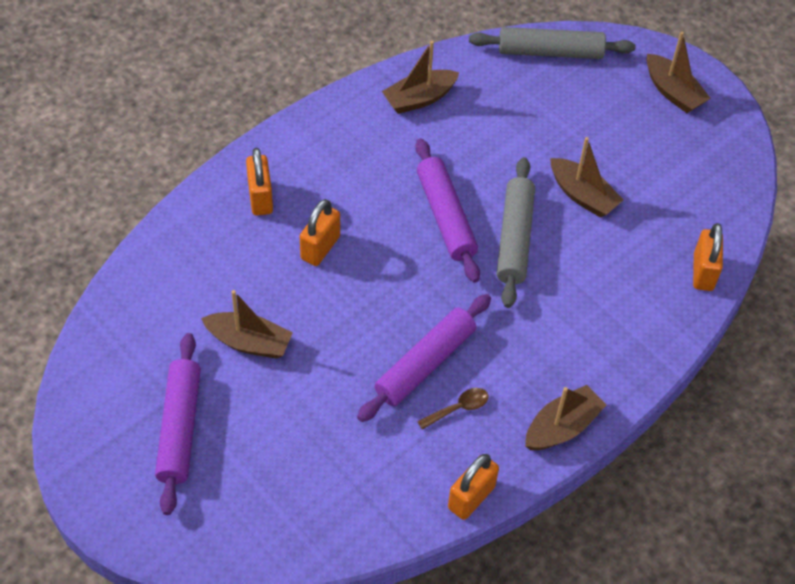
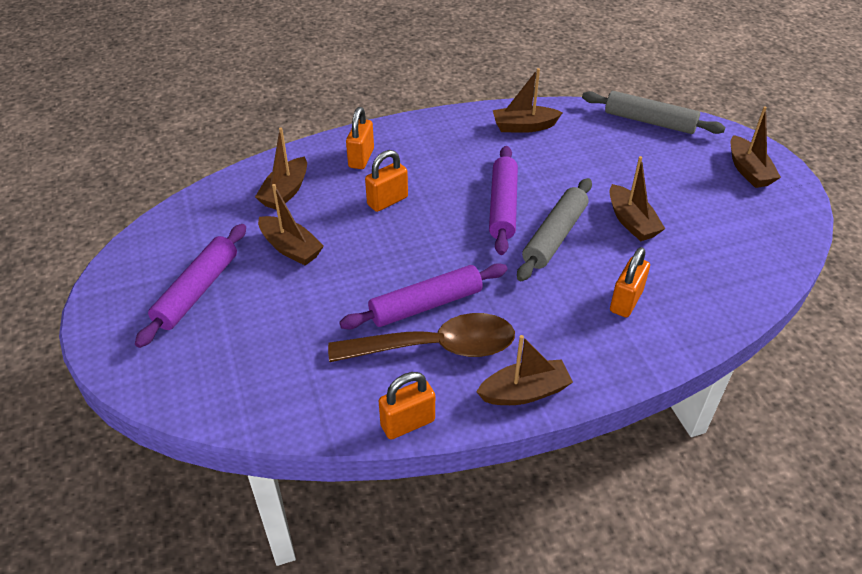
camera: 25 degrees right, 10 degrees down
brown spoon [417,388,489,430] -> brown spoon [328,313,515,362], size x2.49
orange padlock [693,223,723,291] -> orange padlock moved to [610,247,650,317]
none -> brown boat [255,127,307,209]

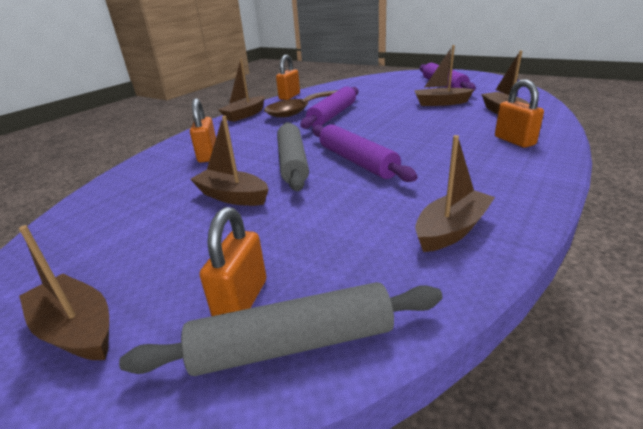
camera: 145 degrees right, 15 degrees down
orange padlock [365,150,408,212] -> orange padlock moved to [199,207,266,316]

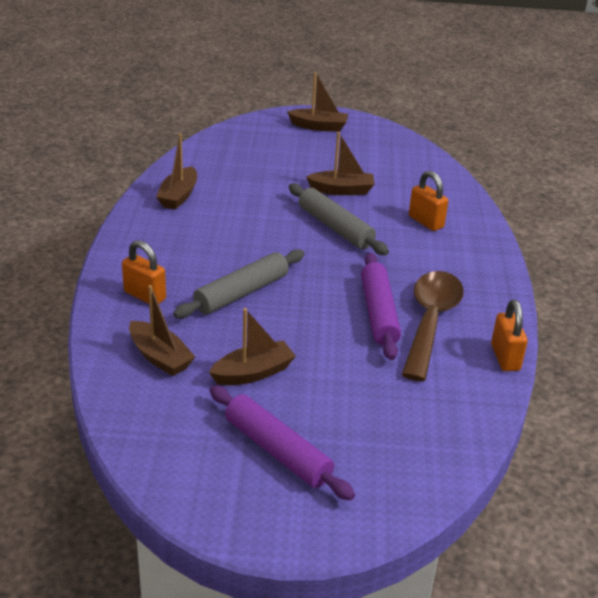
camera: 145 degrees right, 5 degrees up
grey rolling pin [119,282,443,376] -> grey rolling pin moved to [173,249,305,319]
orange padlock [199,207,266,316] -> none
brown boat [218,58,265,122] -> none
purple rolling pin [312,124,418,182] -> none

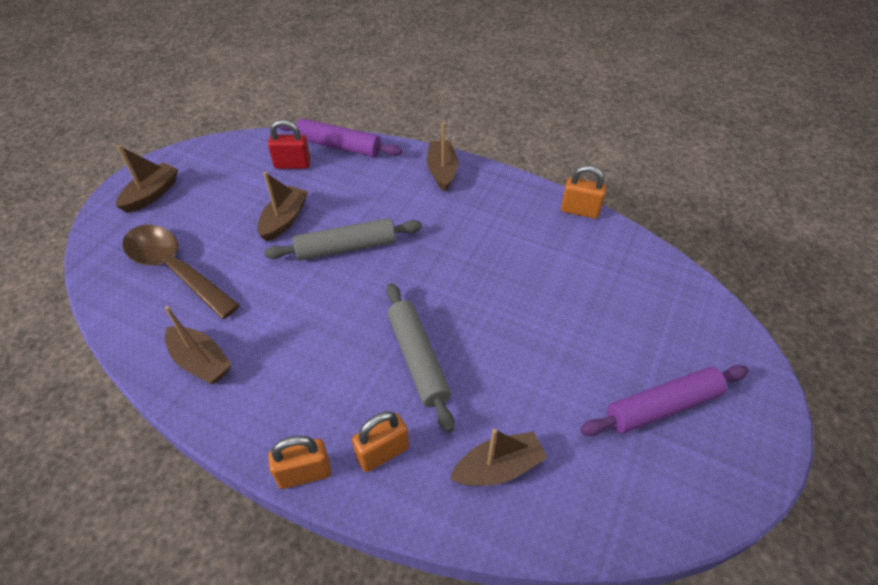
camera: 65 degrees left, 15 degrees up
brown boat [209,308,296,385] -> brown boat moved to [427,122,458,191]
purple rolling pin [361,253,401,360] -> purple rolling pin moved to [279,118,402,157]
brown spoon [402,271,464,381] -> brown spoon moved to [122,225,240,319]
orange padlock [409,171,448,231] -> orange padlock moved to [268,436,331,489]
none -> red padlock [268,120,311,169]

